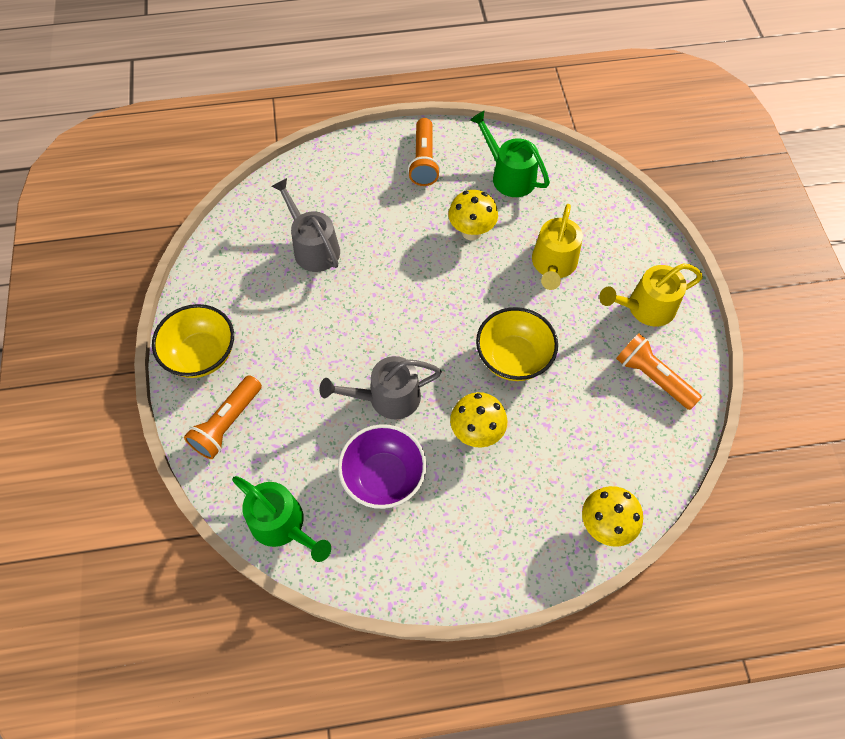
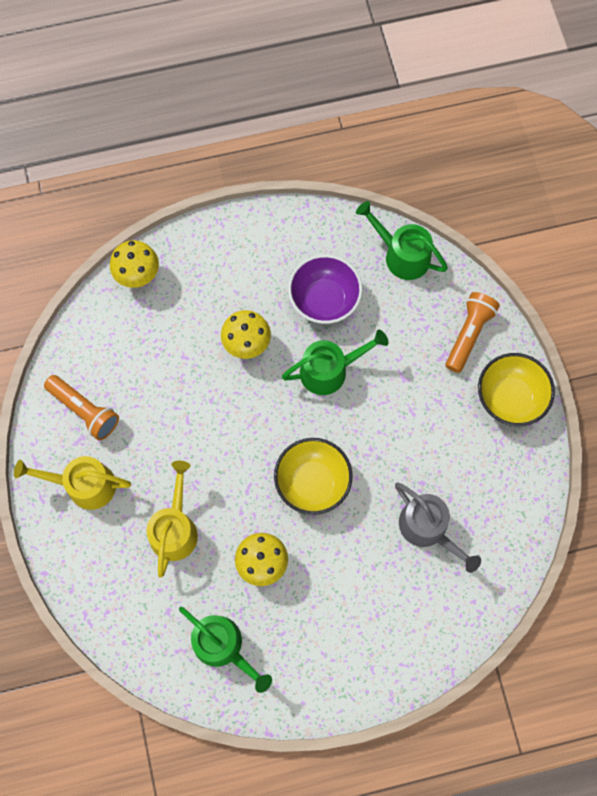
camera: 175 degrees right, 10 degrees up
grey watering can [319,356,442,419] -> green watering can [282,330,389,395]
orange flashlight [408,118,440,186] -> none
yellow bowl [476,307,558,381] -> yellow bowl moved to [274,438,353,515]
yellow watering can [599,264,703,326] -> yellow watering can turned 150 degrees counterclockwise [14,456,131,510]

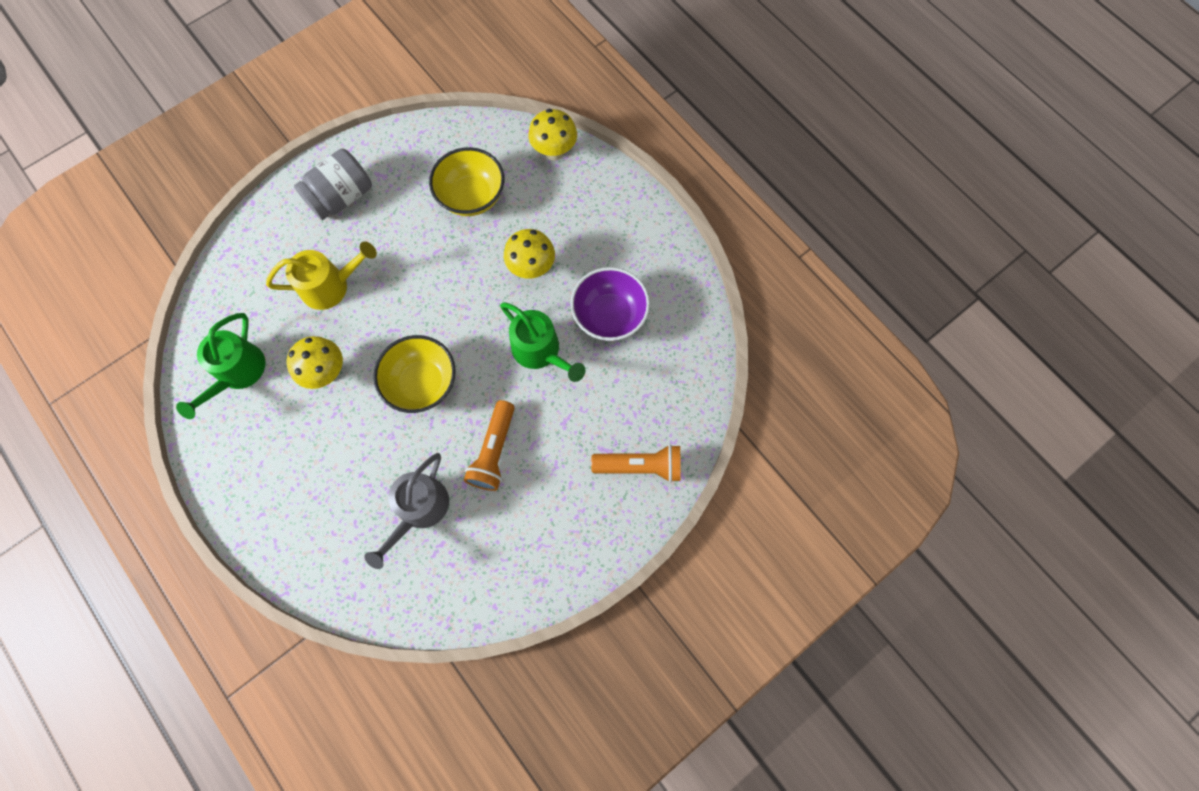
camera: 65 degrees right, 0 degrees up
yellow watering can [14,456,131,510] -> grey jar [294,149,372,220]
orange flashlight [44,375,119,441] -> orange flashlight moved to [464,400,515,491]
green watering can [356,201,448,280] -> none
yellow bowl [478,353,555,426] -> yellow bowl moved to [429,147,504,216]

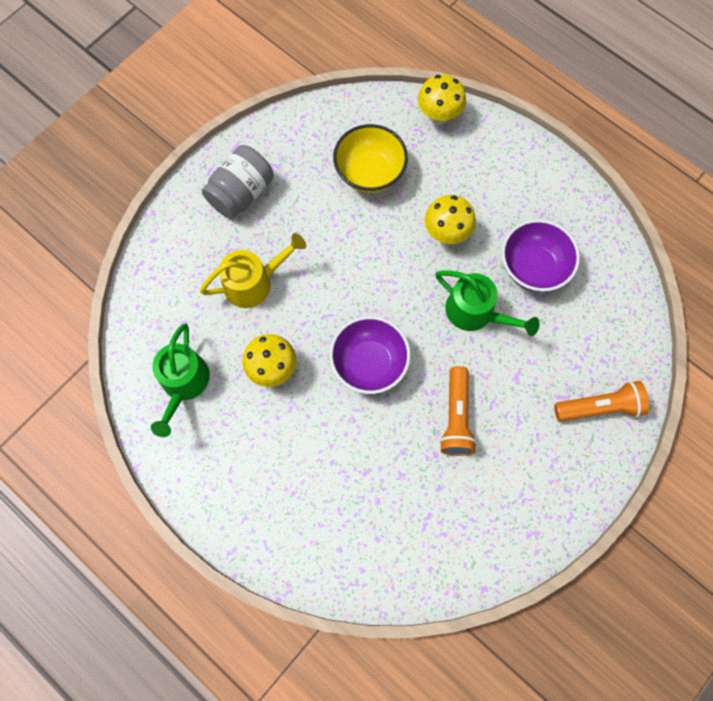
camera: 10 degrees left, 0 degrees up
grey watering can [364,453,449,569] -> none
yellow bowl [373,335,456,413] -> purple bowl [329,316,411,394]

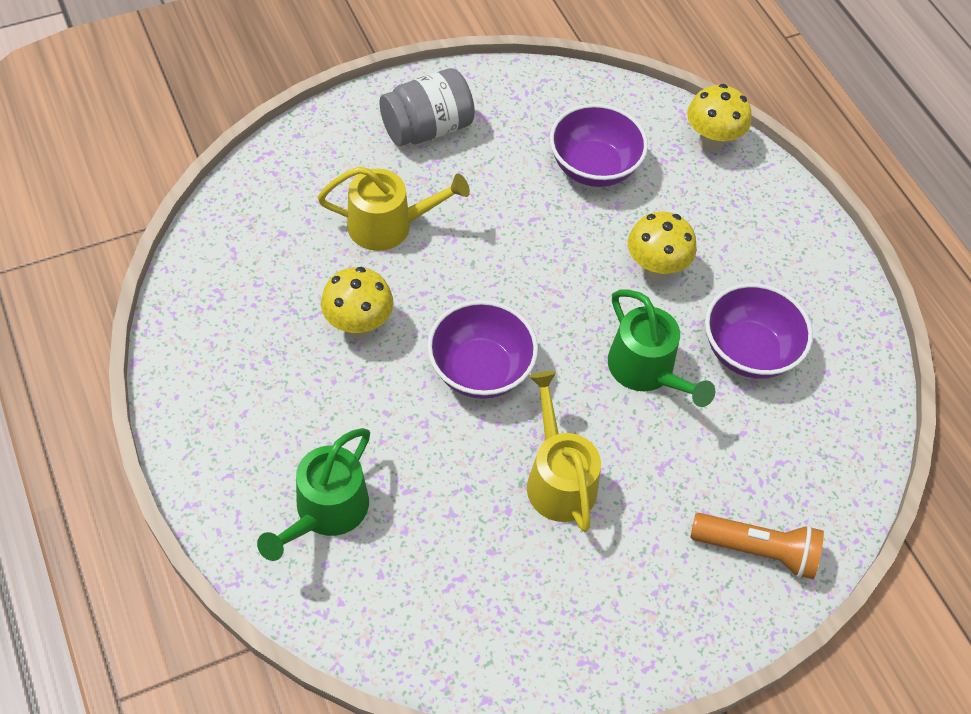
camera: 20 degrees right, 15 degrees down
green watering can [151,323,210,437] -> green watering can moved to [257,428,370,561]
yellow bowl [333,124,408,193] -> purple bowl [550,104,648,187]
orange flashlight [439,366,477,456] -> yellow watering can [527,371,601,532]

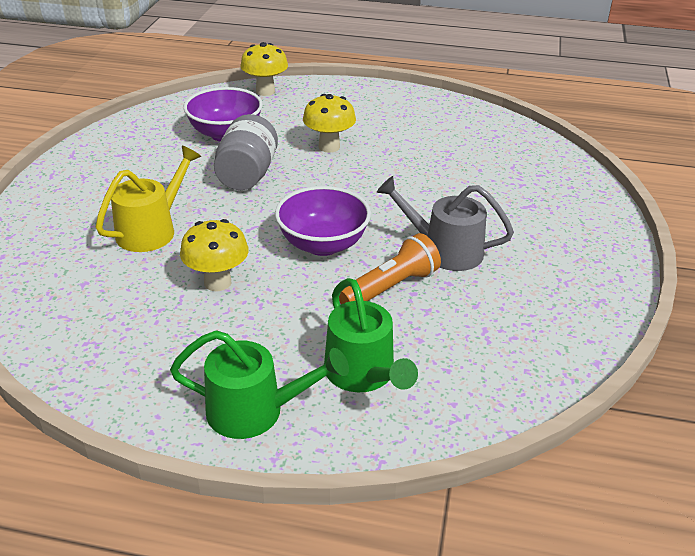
camera: 50 degrees left, 20 degrees down
grey jar [380,68,475,146] -> grey jar moved to [214,114,278,190]
yellow watering can [527,371,601,532] -> grey watering can [377,176,514,271]
green watering can [608,290,716,407] -> green watering can moved to [170,330,349,439]
orange flashlight [690,513,824,579] -> orange flashlight moved to [339,233,441,304]
purple bowl [705,283,813,378] -> none

